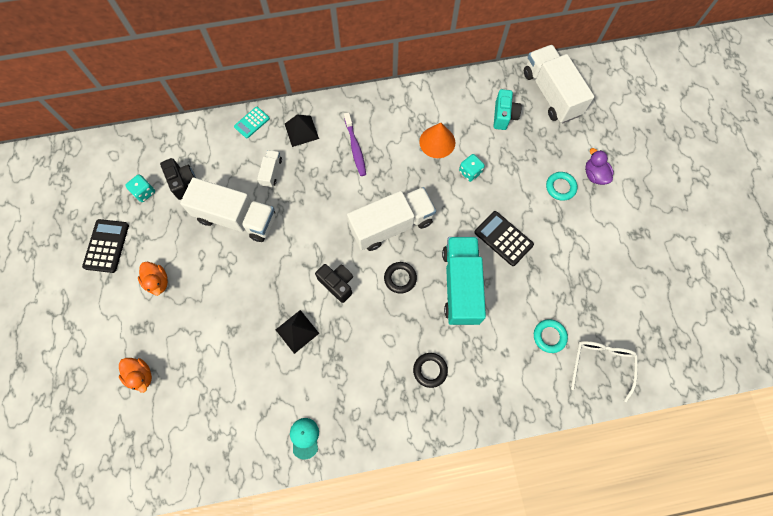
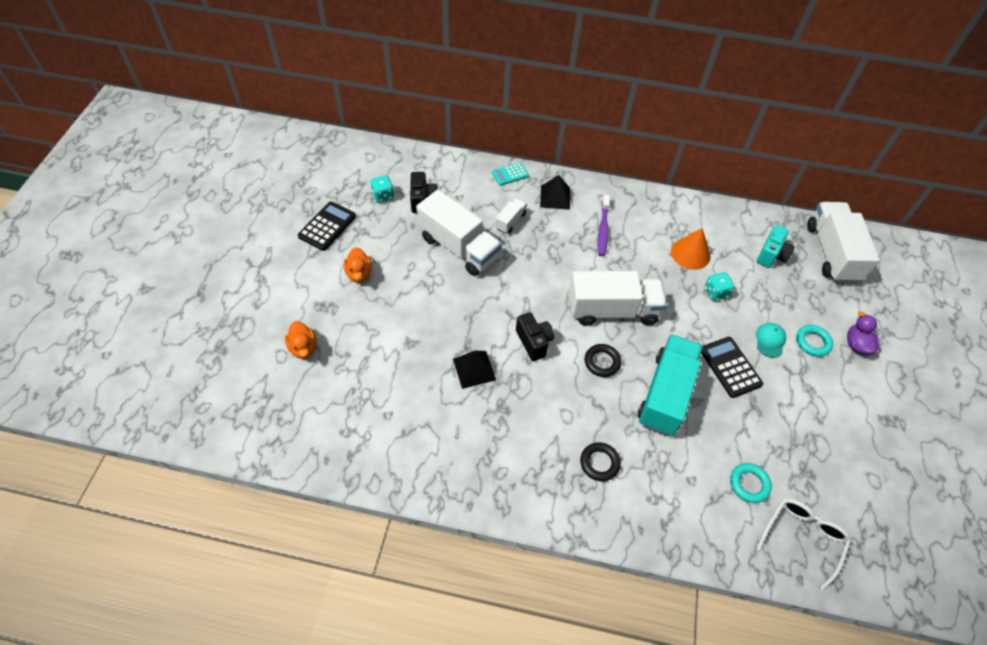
camera: 20 degrees right, 15 degrees down
turquoise cap [290,418,319,460] -> turquoise cap moved to [756,323,786,358]

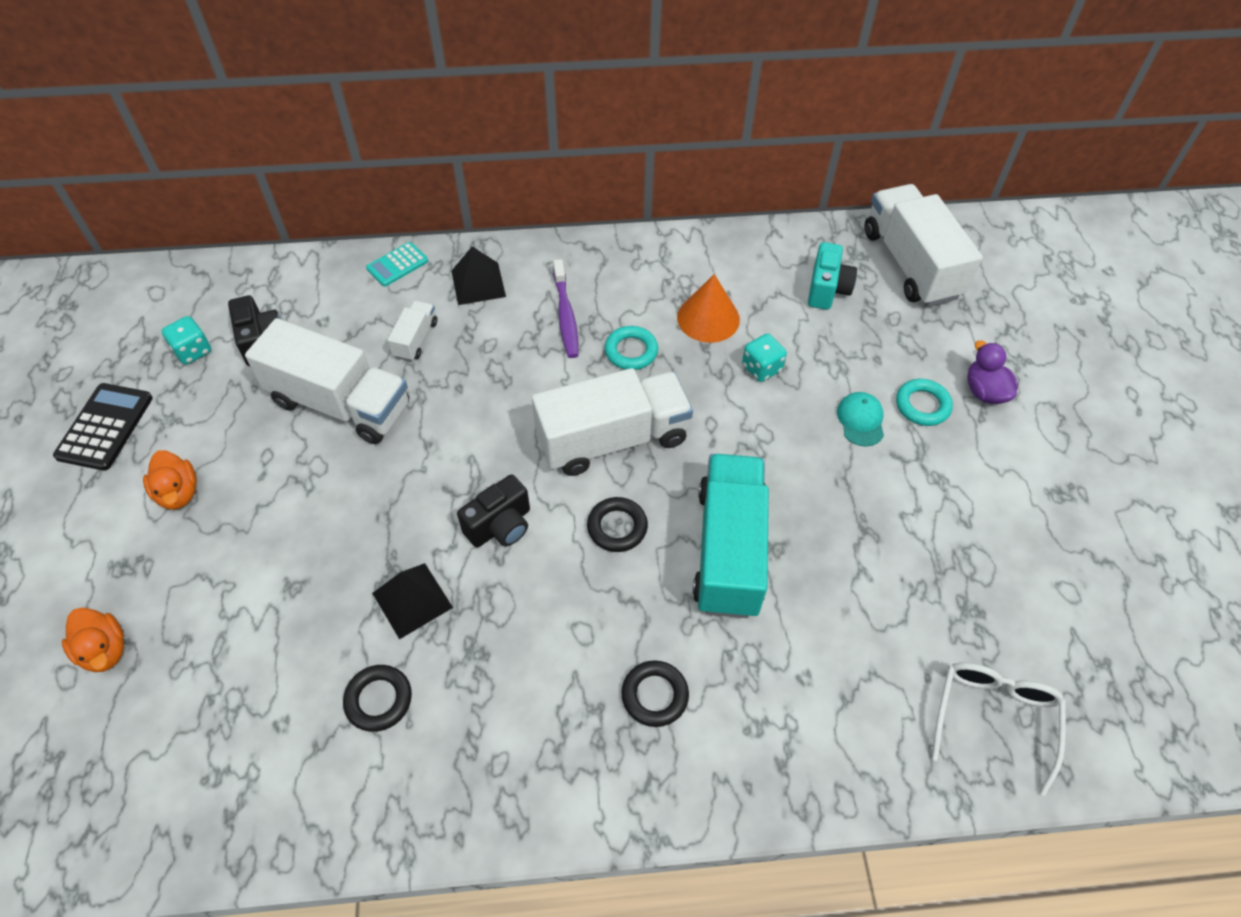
camera: 15 degrees left, 0 degrees up
black camera [516,312,554,361] -> black camera turned 90 degrees clockwise [457,474,530,548]
black calculator [701,337,763,398] -> none
turquoise ring [730,463,772,503] -> turquoise ring moved to [605,326,658,370]
none -> black ring [343,665,412,732]

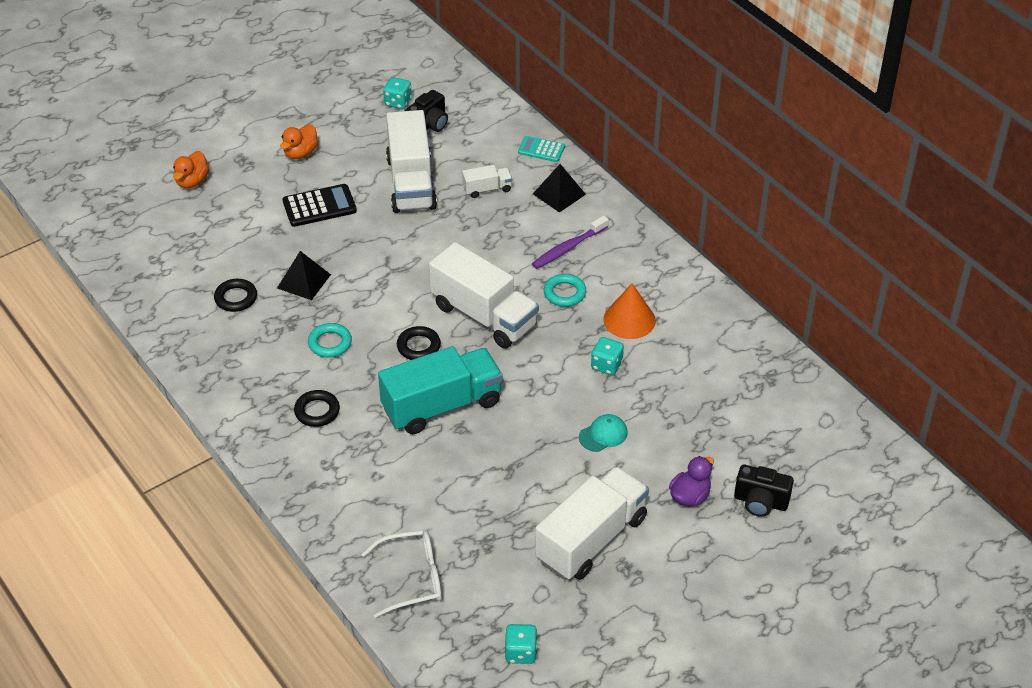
camera: 60 degrees right, 10 degrees down
black calculator [53,383,153,471] -> black calculator moved to [283,184,357,227]
black camera [457,474,530,548] -> black camera moved to [734,464,794,517]
turquoise camera [808,242,857,310] -> none
white truck [864,184,983,306] -> white truck moved to [535,466,649,580]
turquoise ring [896,379,953,426] -> turquoise ring moved to [308,323,352,358]
none -> turquoise dice [505,624,537,664]

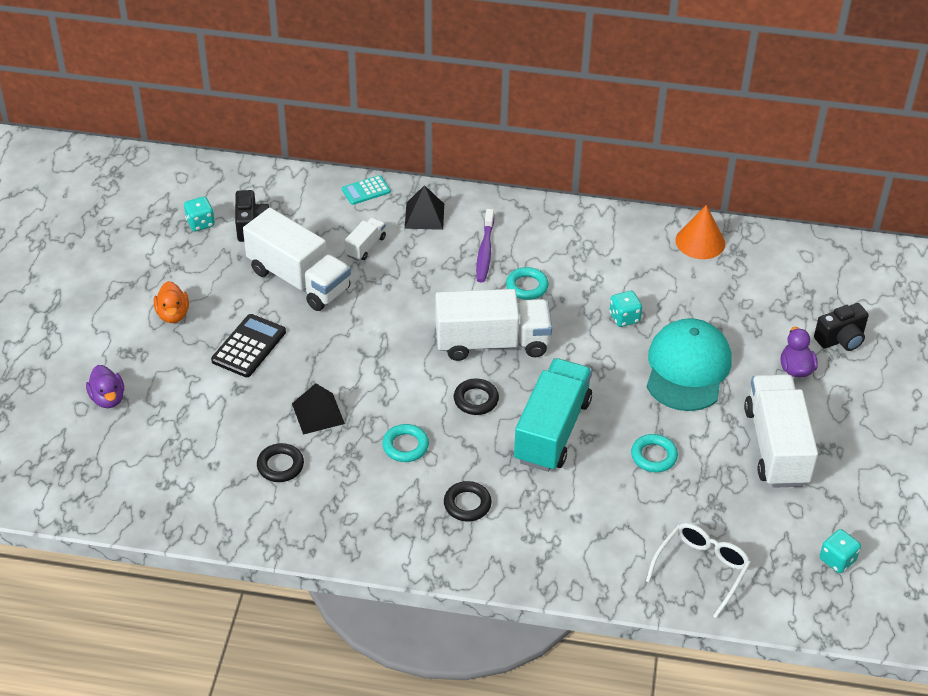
camera: 45 degrees left, 0 degrees up
orange duck [173,151,209,188] -> purple duck [86,365,124,408]
turquoise cap [579,414,628,452] -> turquoise cap [647,318,731,411], size x2.30
orange cone [603,283,656,339] -> orange cone moved to [675,205,725,259]
none -> turquoise ring [631,434,678,472]

